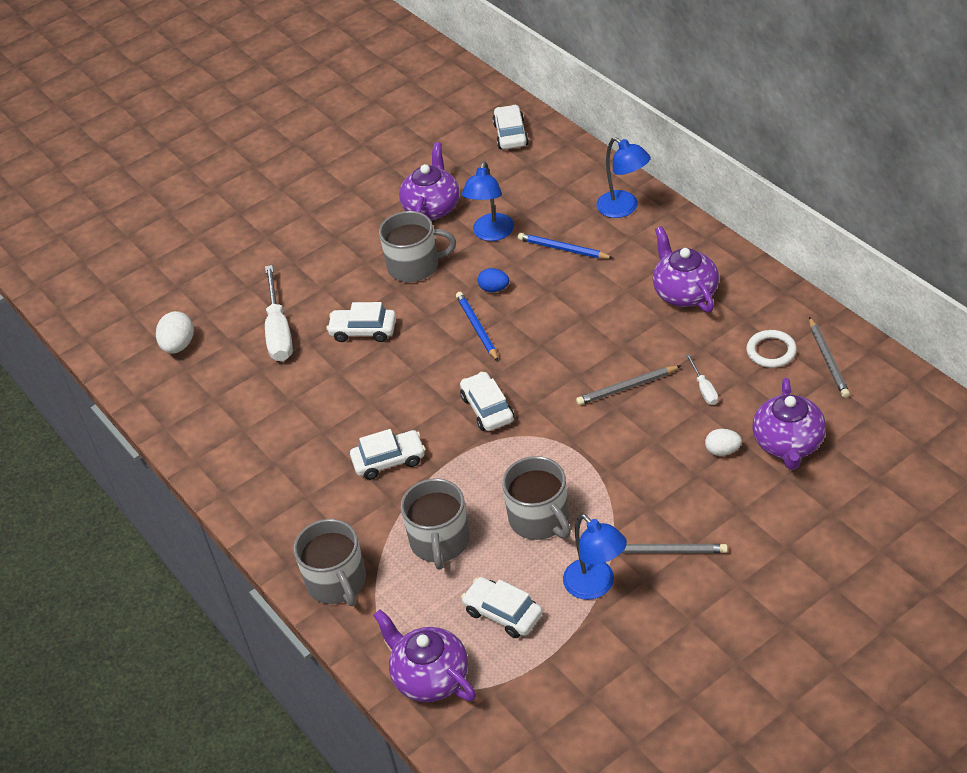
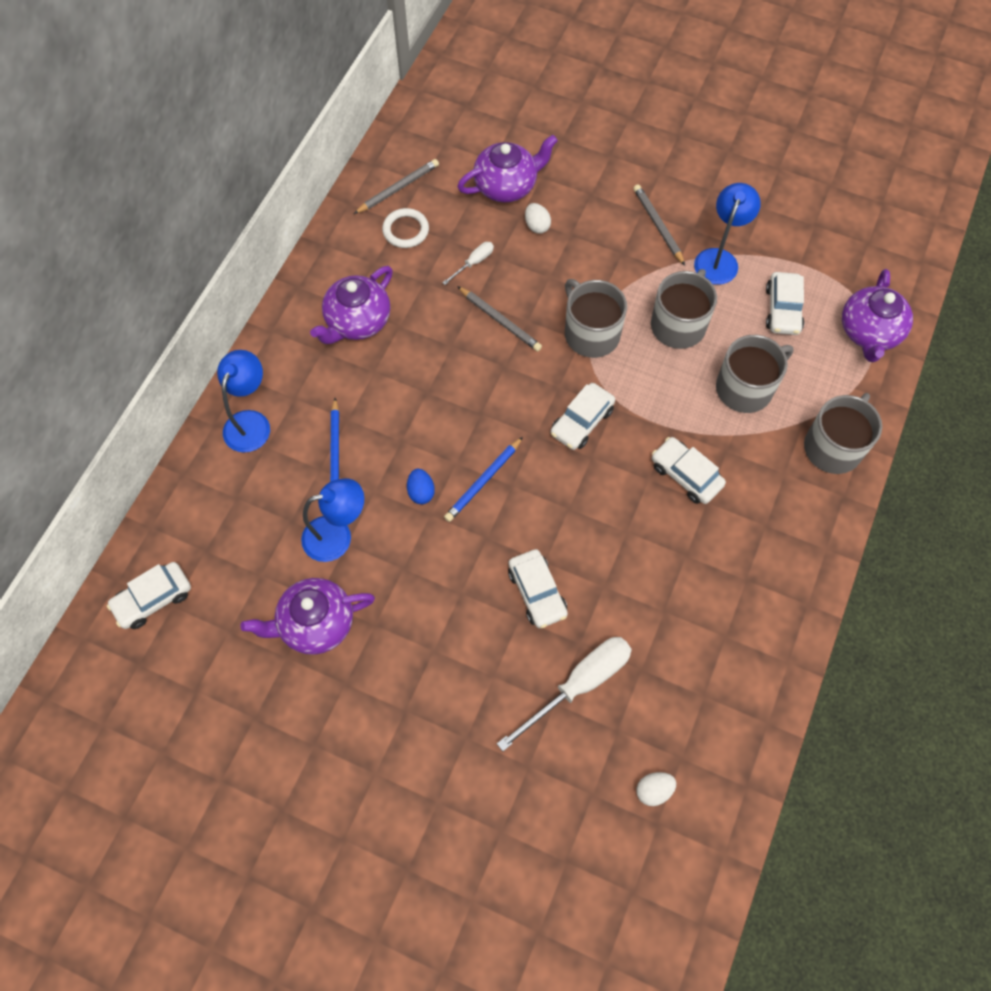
camera: 125 degrees left, 20 degrees up
white egg [156,311,194,354] -> white egg [636,772,676,806], size x0.66
grey mug [379,211,456,282] -> grey mug moved to [565,279,627,358]

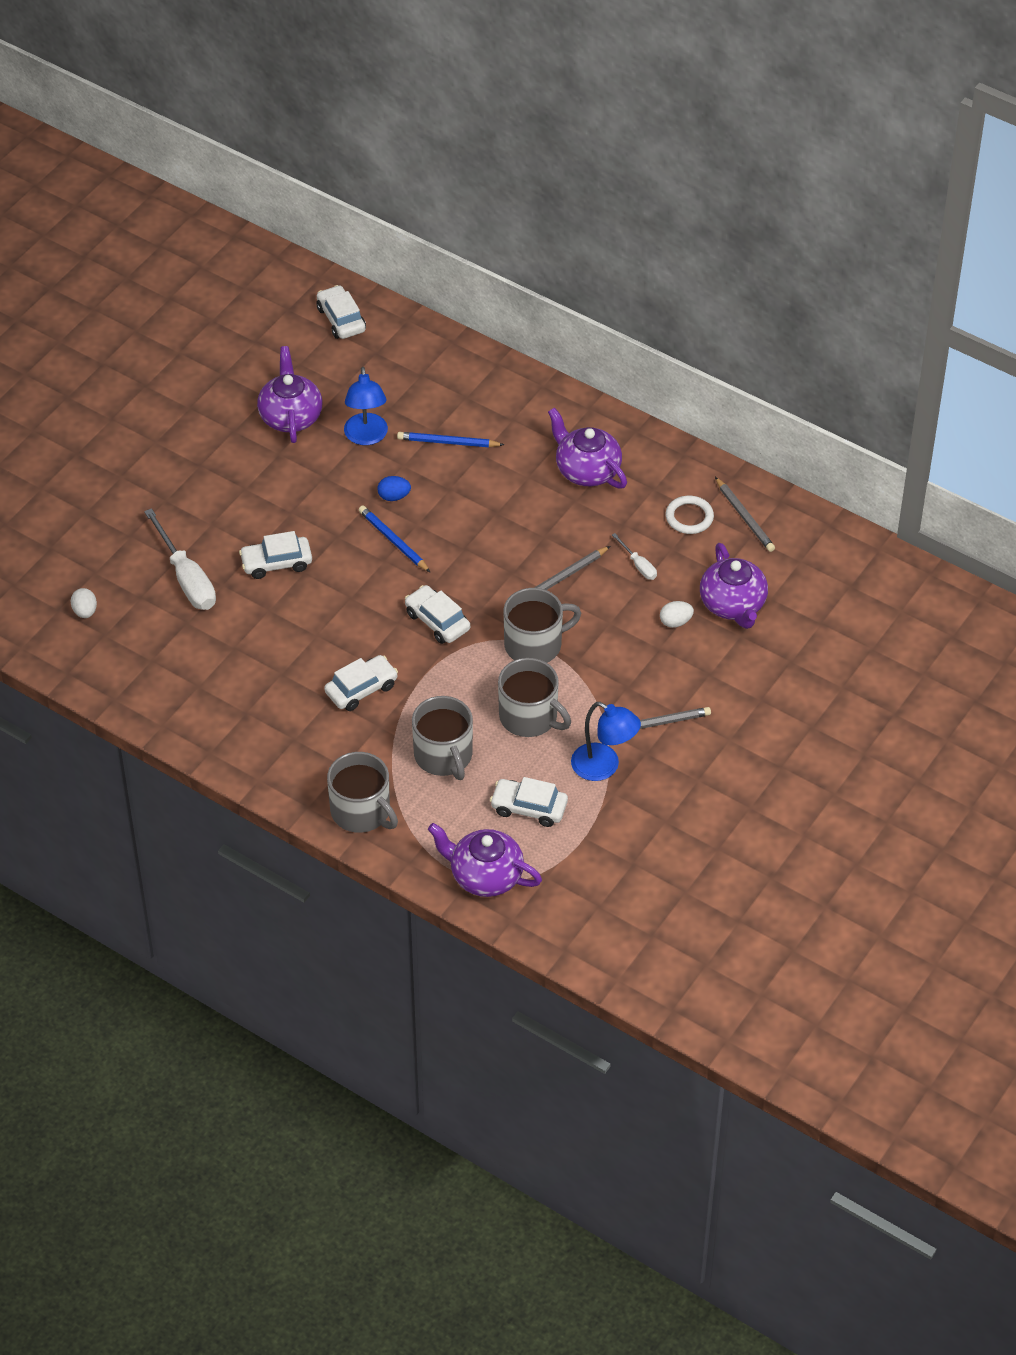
camera: 100 degrees right, 15 degrees down
blue lamp [217,350,270,452] -> none

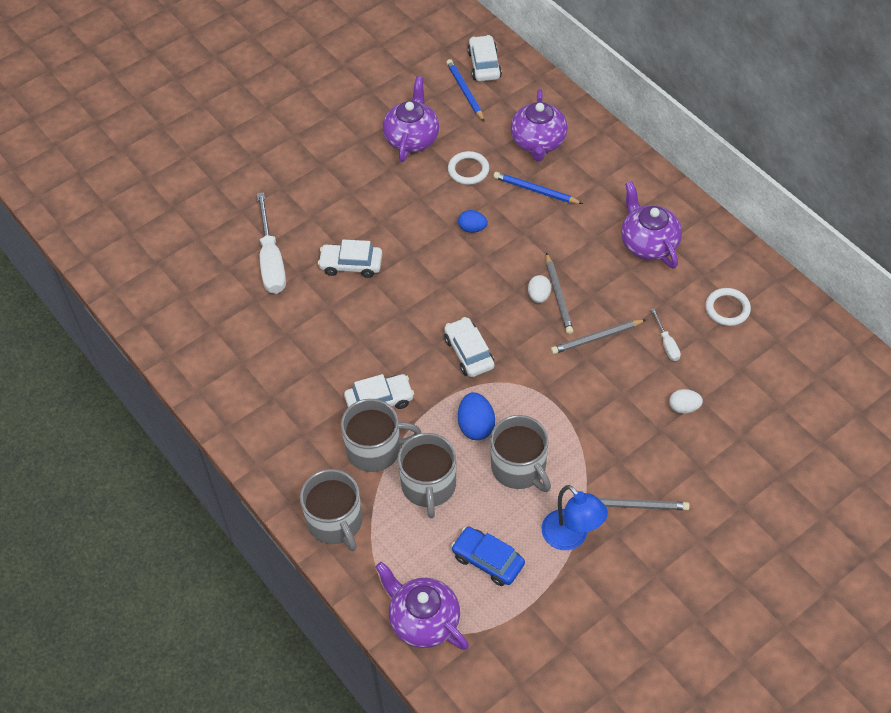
camera: 20 degrees right, 5 degrees up
white egg [70,588,97,618] -> white egg moved to [528,275,551,303]
blue lamp [344,367,388,445] -> white ring [448,151,489,185]
blue pencil [359,505,431,573] -> blue pencil moved to [446,59,484,122]
white car [490,777,568,827] -> blue car [451,527,525,586]
grey mug [503,588,581,663] -> grey mug moved to [341,399,421,472]
purple teapot [700,543,768,629] -> purple teapot moved to [510,89,568,162]
grey pencil [715,477,775,552] -> grey pencil moved to [546,252,573,334]
none -> blue egg [458,392,495,440]

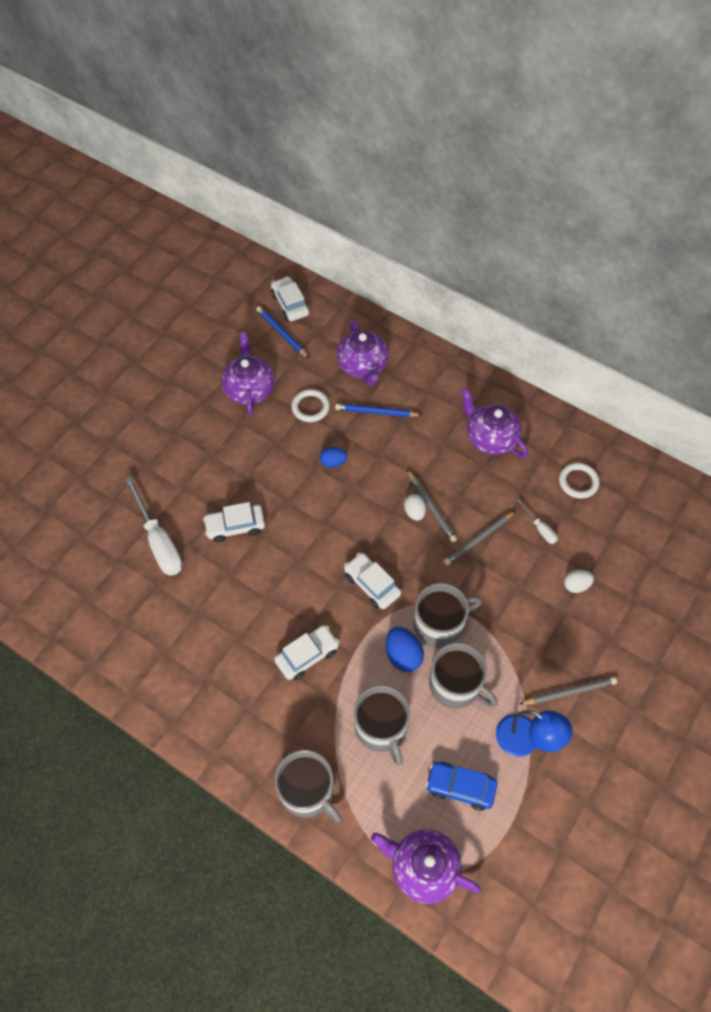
camera: 20 degrees left, 5 degrees up
grey mug [341,399,421,472] -> grey mug moved to [413,583,482,648]

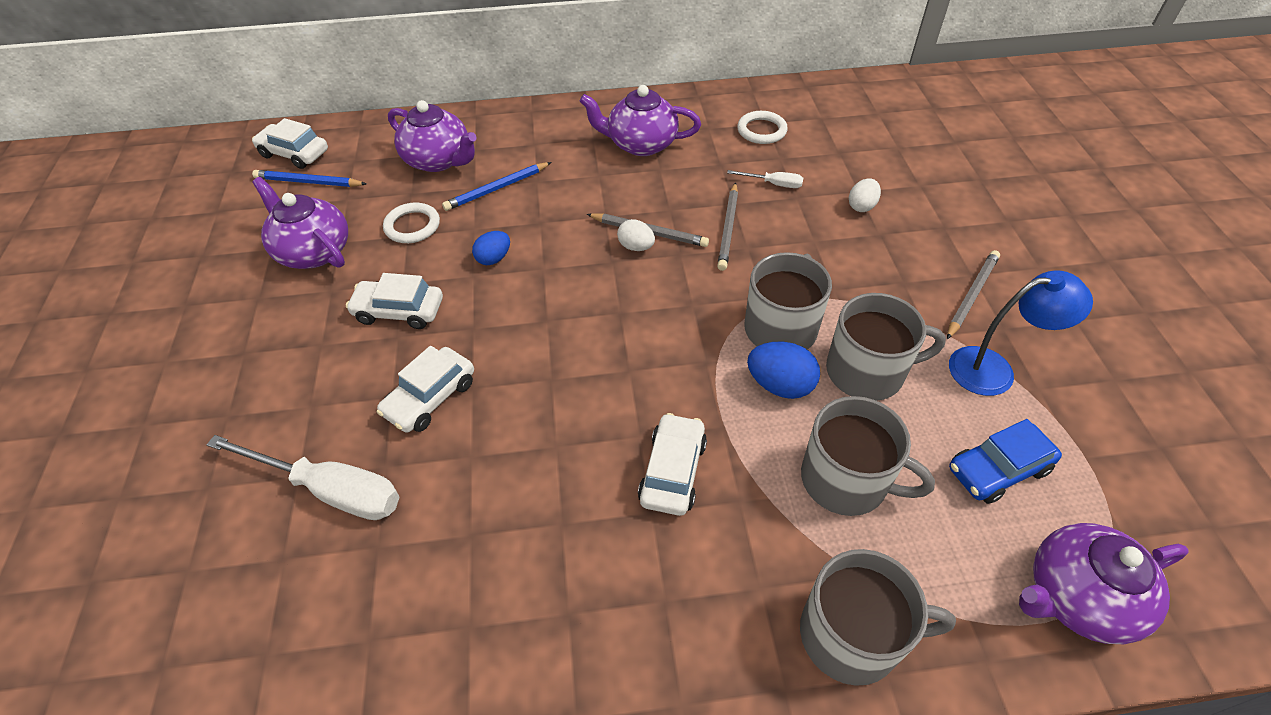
camera: 40 degrees left, 10 degrees down
white car [344,553,401,609] -> white car moved to [346,273,443,329]

